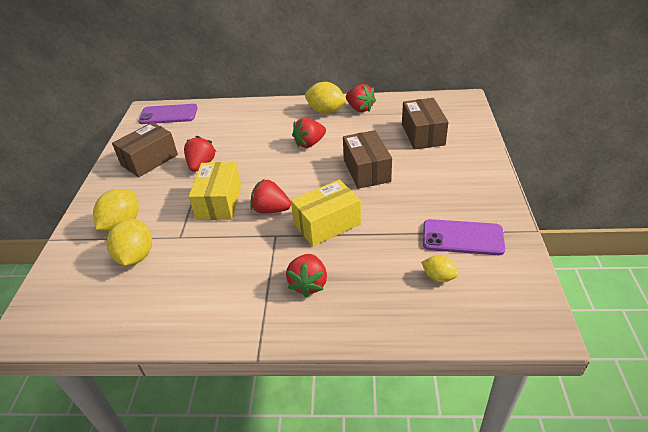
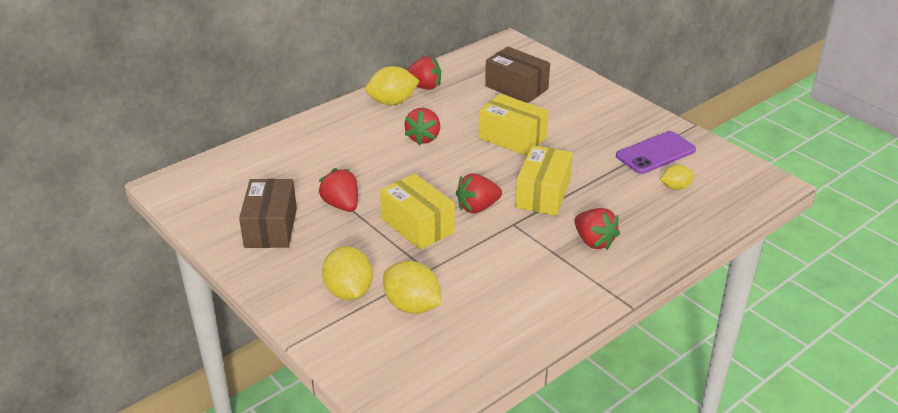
camera: 45 degrees left, 5 degrees down
purple phone [138,104,198,124] -> none
brown box [343,130,392,189] -> yellow box [478,94,548,156]

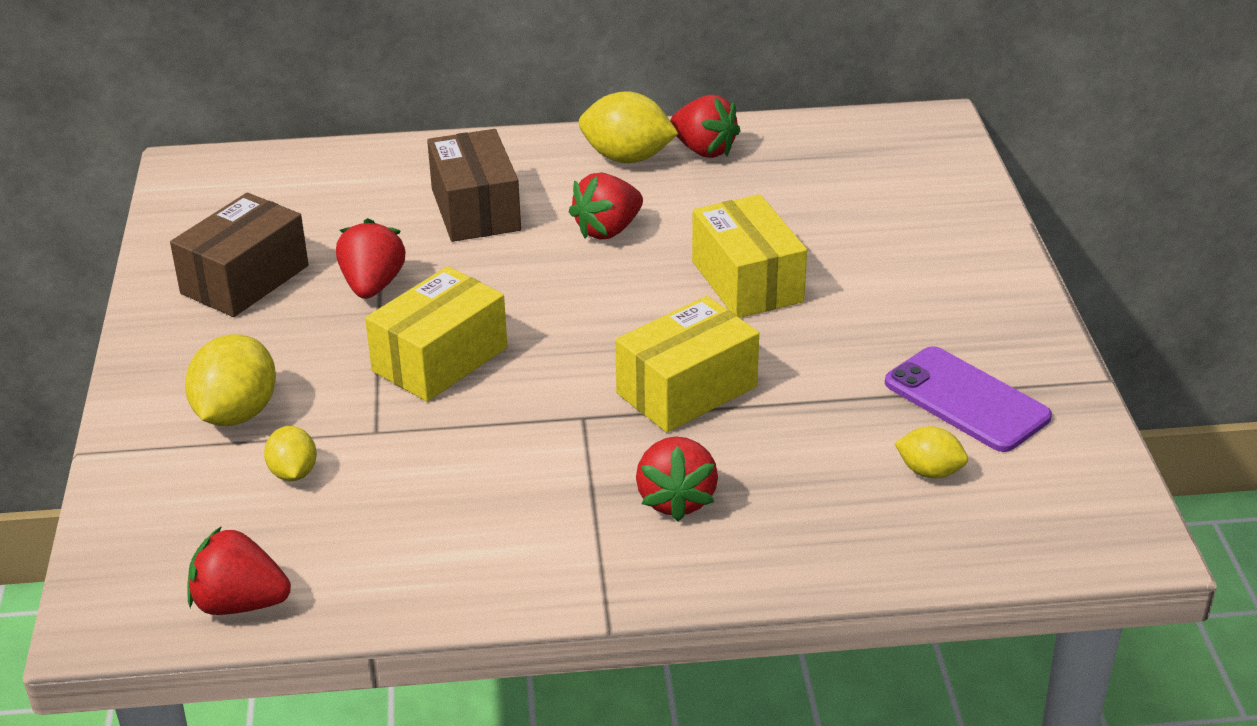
camera: 35 degrees right, 0 degrees up
yellow box [380,174,455,250] -> yellow box turned 45 degrees clockwise [365,266,507,402]
yellow lemon [383,261,441,314] -> yellow lemon [264,426,317,481], size x0.58
red strawberry [456,173,502,214] -> red strawberry moved to [188,526,291,615]
brown box [485,47,550,103] -> brown box moved to [427,129,521,242]
purple phone [616,131,696,174] -> purple phone turned 45 degrees clockwise [885,346,1052,452]

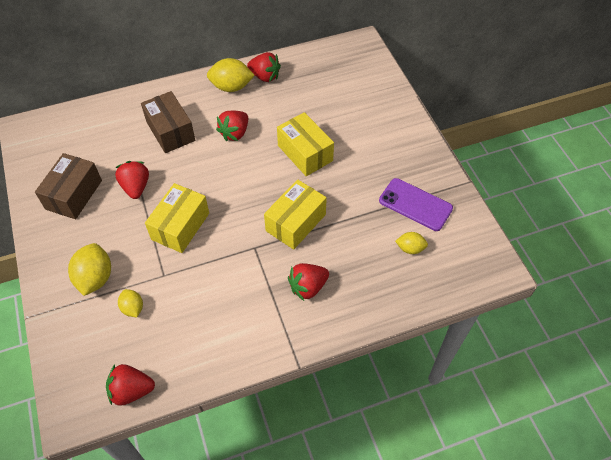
camera: 15 degrees left, 20 degrees up
red strawberry [636,436,718,521] -> red strawberry turned 75 degrees clockwise [288,263,329,301]

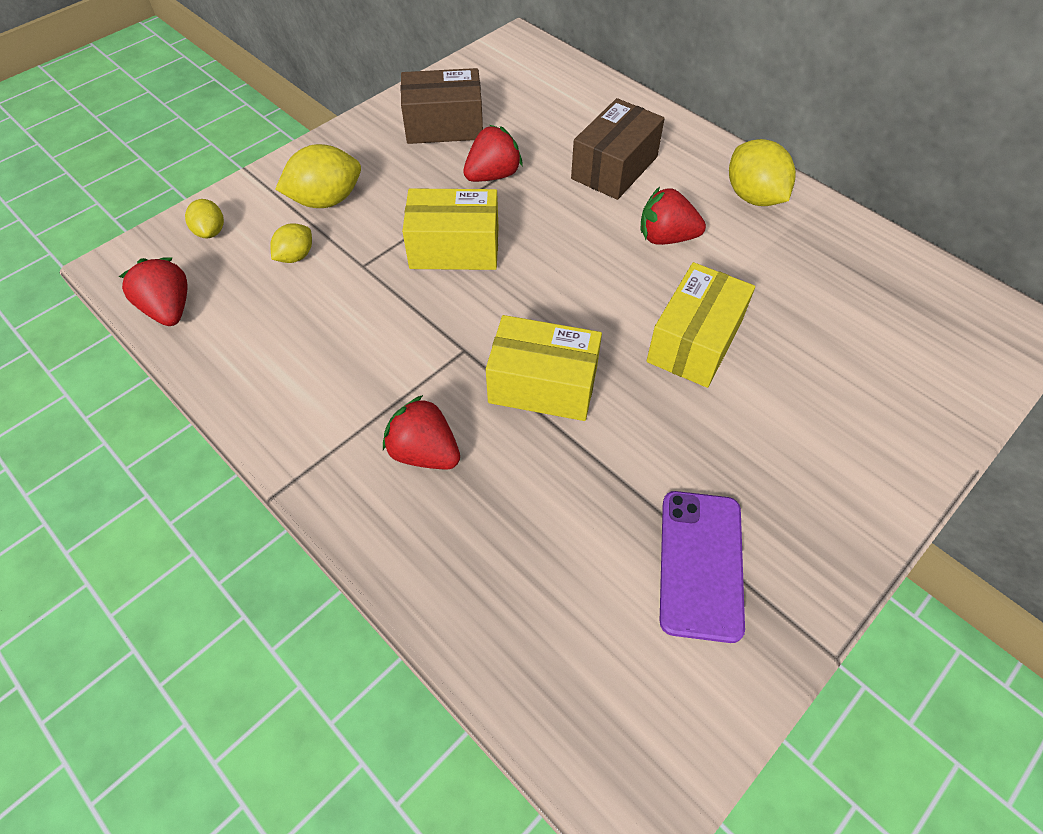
camera: 65 degrees right, 0 degrees up
red strawberry [247,52,281,82] -> none
yellow lemon [395,232,428,254] -> yellow lemon moved to [185,199,224,239]

